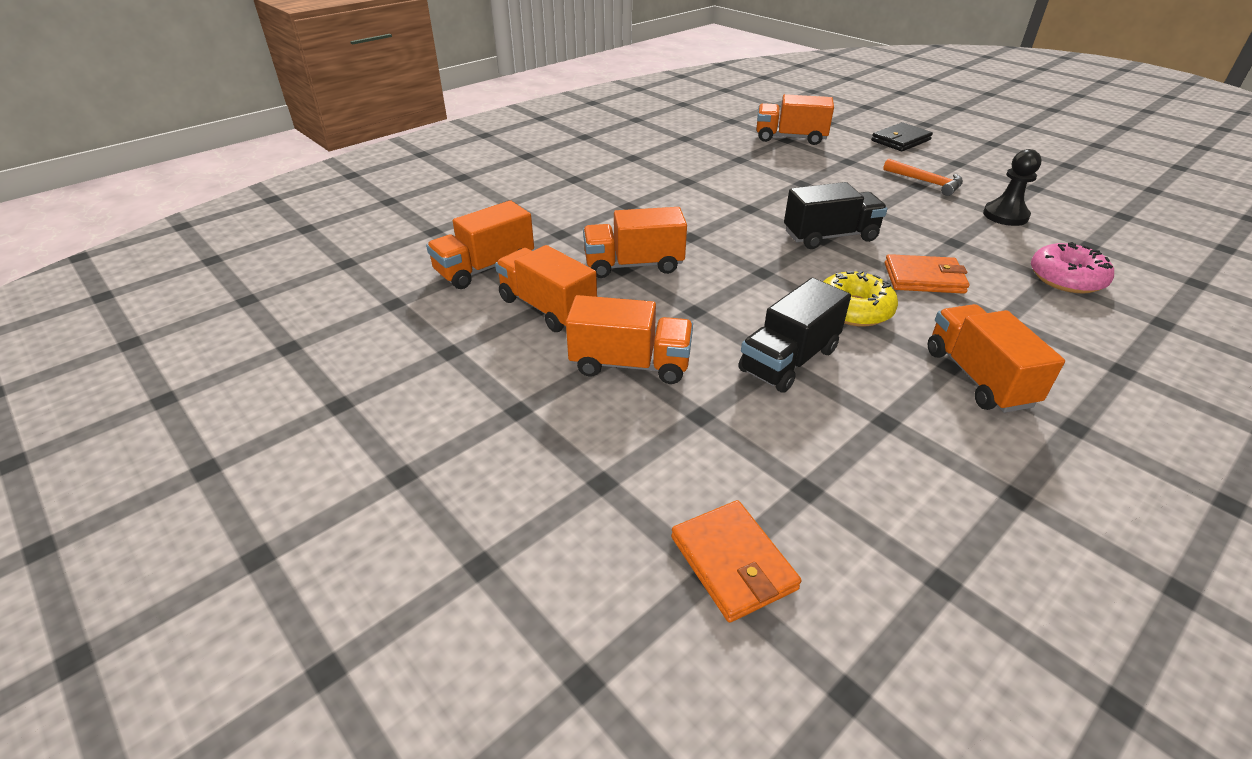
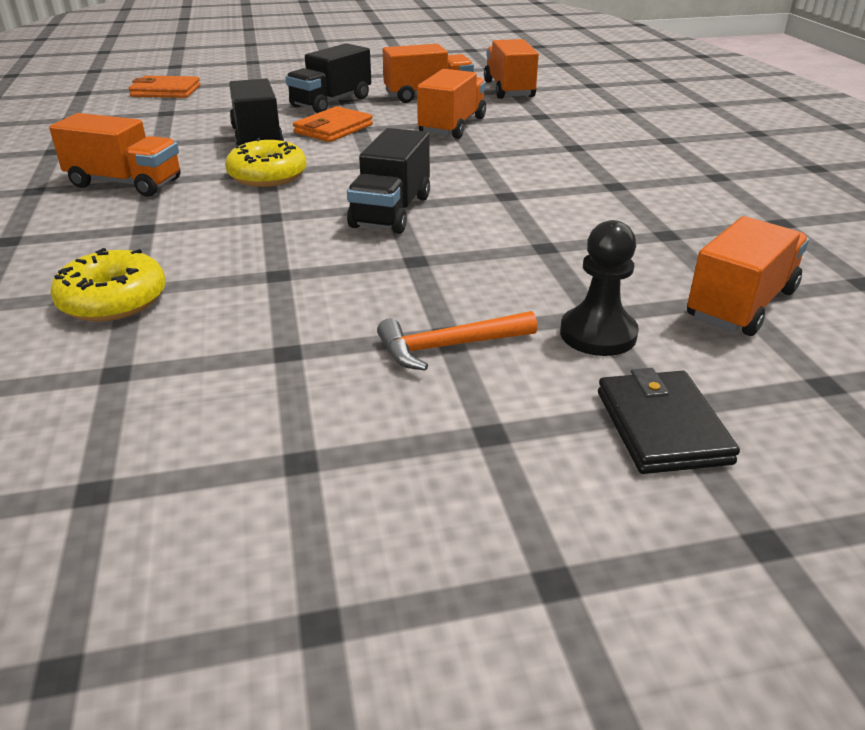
camera: 120 degrees right, 5 degrees down
orange truck [566,295,693,384] -> black truck [285,43,371,113]
orange wallet [885,254,970,294] -> orange wallet moved to [293,106,373,142]
black pawn [983,149,1042,226] -> black pawn moved to [560,220,639,356]
pink donut [1031,242,1114,293] -> yellow donut [50,248,166,322]

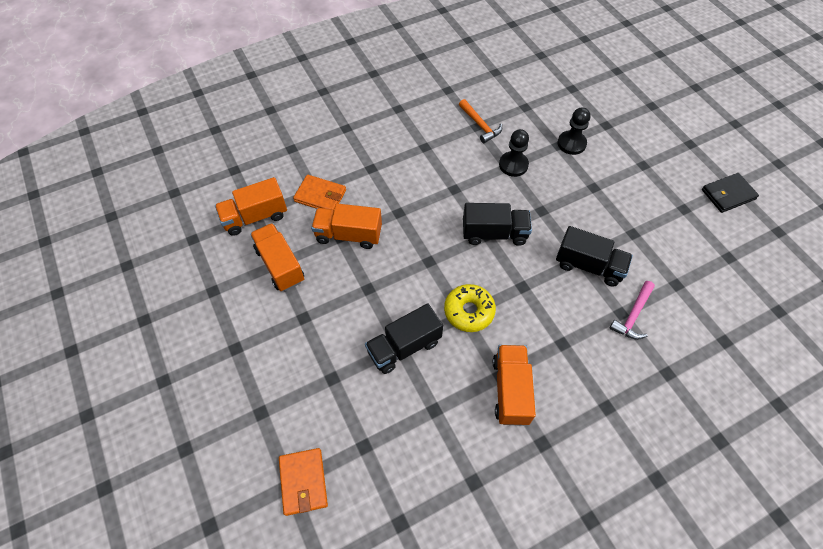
camera: 105 degrees left, 25 degrees up
yellow donut [50,248,166,322] -> pink hammer [609,281,655,340]
black truck [285,43,371,113] -> black truck moved to [556,226,633,287]
orange wallet [293,106,373,142] -> orange wallet moved to [293,175,346,210]
orange hammer [377,311,537,371] -> orange hammer moved to [459,99,502,143]
black wallet [598,368,740,474] -> black wallet moved to [702,173,759,213]
orange truck [687,216,809,336] -> none
none -> black pawn [499,129,529,177]

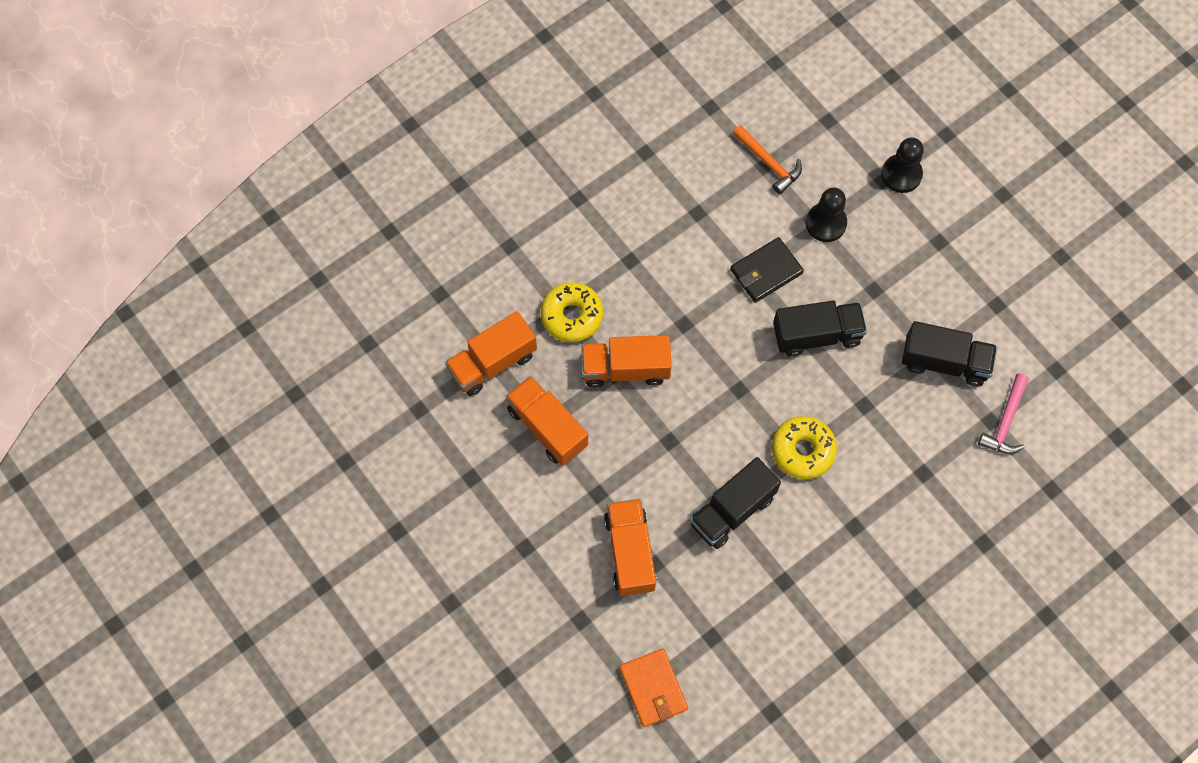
camera: 10 degrees left, 10 degrees up
orange wallet [293,175,346,210] -> yellow donut [541,282,603,342]
orange truck [493,345,536,426] -> orange truck moved to [604,499,657,596]
black wallet [702,173,759,213] -> black wallet moved to [730,237,804,303]

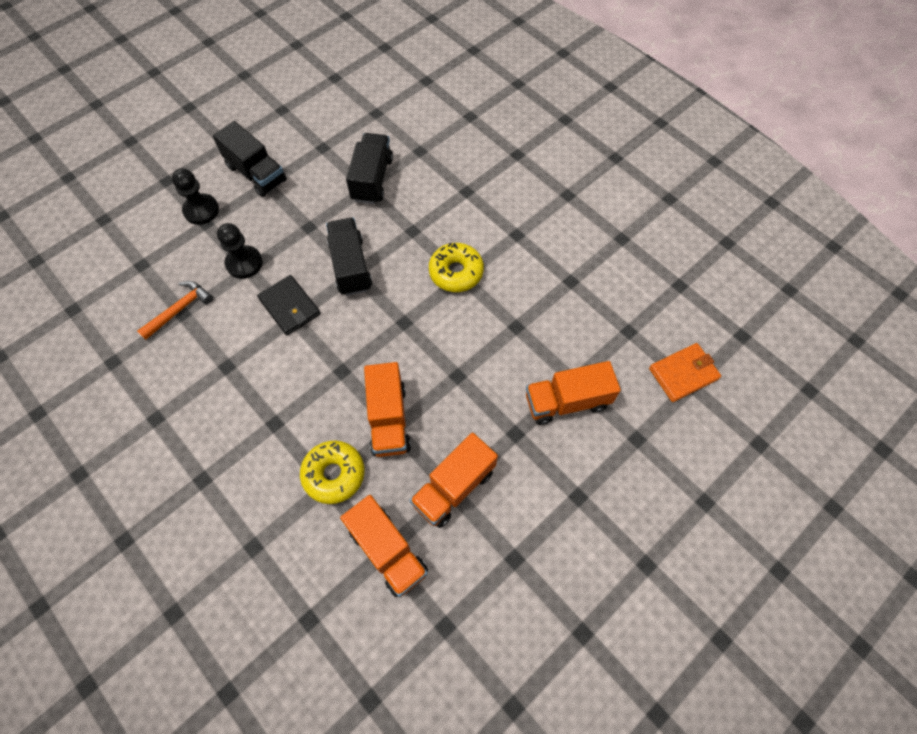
camera: 95 degrees left, 5 degrees down
black truck [690,457,781,549] -> black truck moved to [213,121,287,197]
pink hammer [978,373,1029,454] -> none

